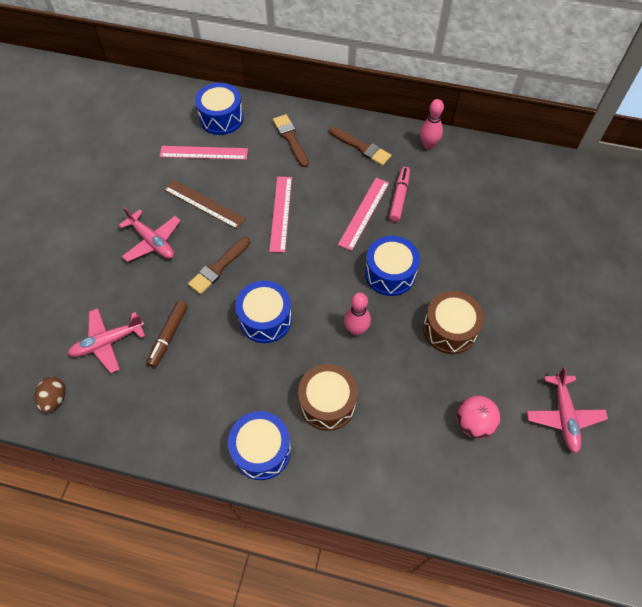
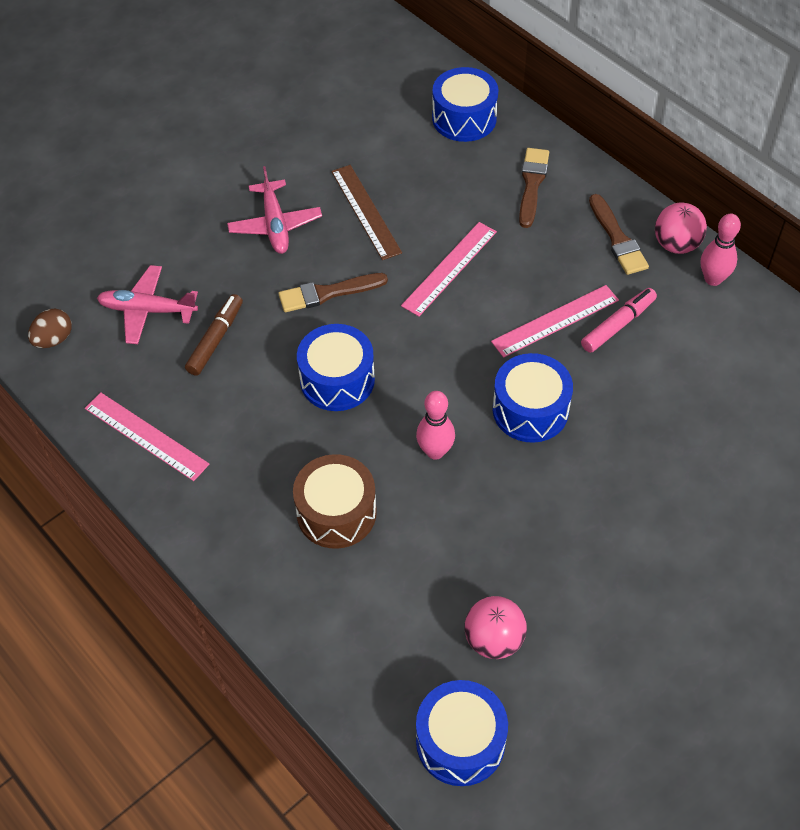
camera: 35 degrees right, 5 degrees down
brown marker [146,301,188,368] -> brown marker turned 150 degrees clockwise [185,294,243,376]
pink ruler [159,146,248,160] -> pink ruler moved to [85,392,210,481]
blue drum [228,411,291,480] -> blue drum moved to [416,680,508,786]
brown drum [423,291,484,354] -> none
pink plane [527,367,608,453] -> none
none -> pink ball [655,203,707,254]

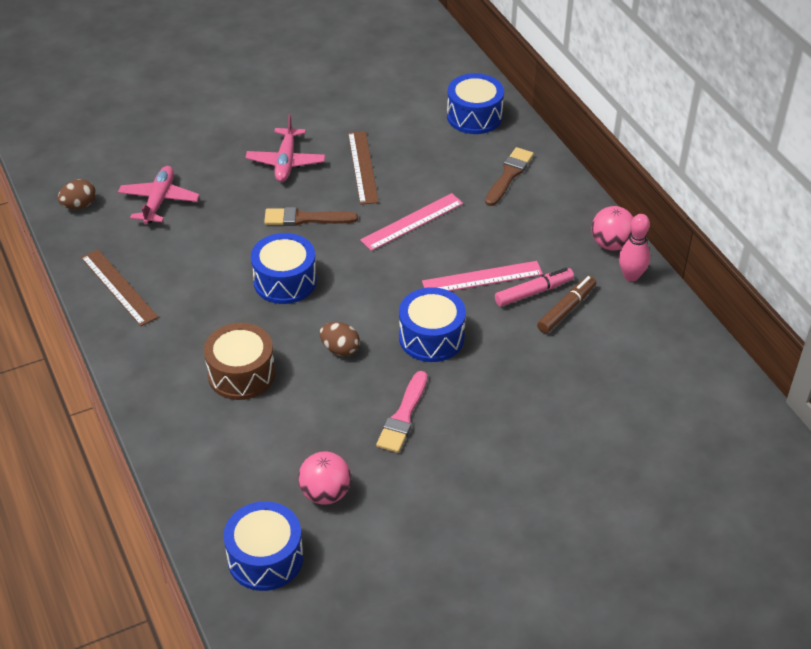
camera: 15 degrees right, 10 degrees down
pink ruler [85,392,210,481] -> brown ruler [81,249,158,326]
pink plane [97,265,198,344] -> pink plane turned 75 degrees clockwise [118,166,200,224]
brown marker [185,294,243,376] -> brown marker moved to [537,276,596,333]
pink bowling pin [416,391,455,459] -> brown egg [320,322,360,356]
brown brush [589,194,649,275] -> none
none -> pink brush [376,371,427,453]

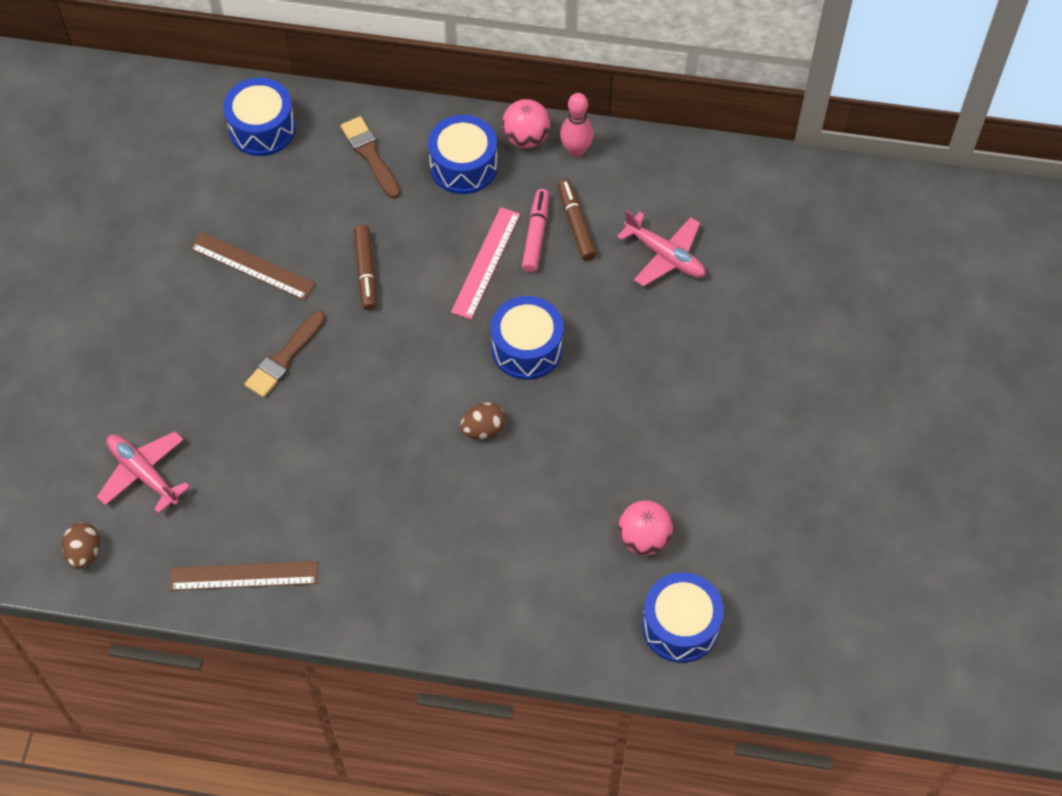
camera: 55 degrees left, 15 degrees up
brown drum [204,323,275,400] -> none
pink plane [245,114,325,182] -> pink plane moved to [617,210,706,287]
blue drum [251,233,317,304] -> blue drum moved to [428,115,498,194]
pink ruler [360,193,463,251] -> brown marker [354,225,376,310]
pink brush [376,371,427,453] -> none

